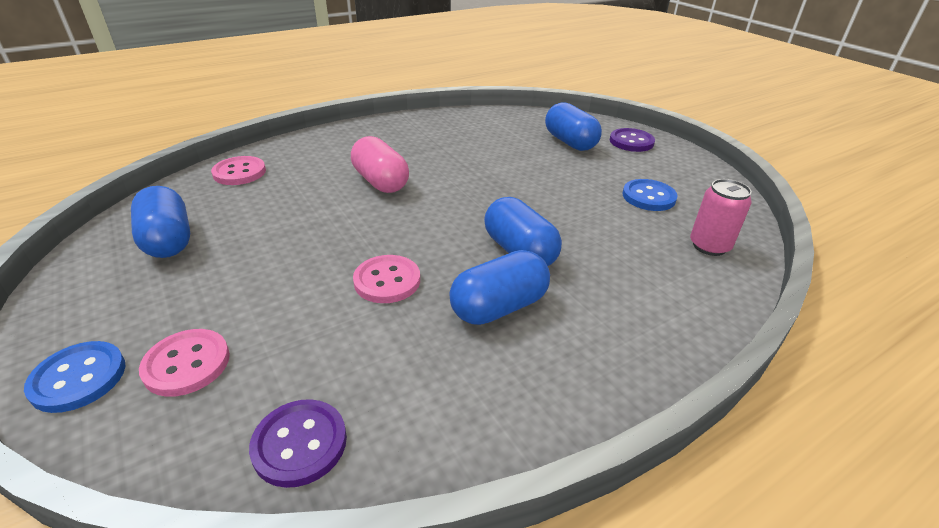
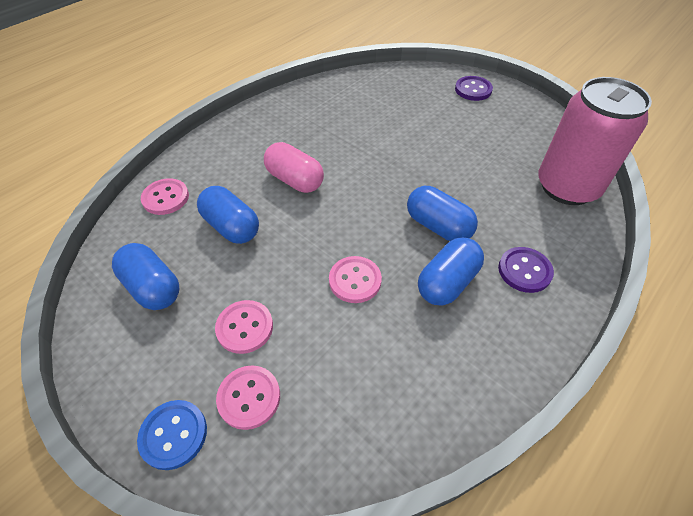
camera: 15 degrees left, 15 degrees up
purple button [249,399,347,488] -> purple button moved to [498,247,554,293]
blue capsule [545,102,602,151] -> blue capsule moved to [197,186,259,244]
blue button [623,179,678,211] -> none
pink can [690,179,752,256] -> pink can [538,77,652,205], size x2.07
none -> pink button [215,300,273,354]

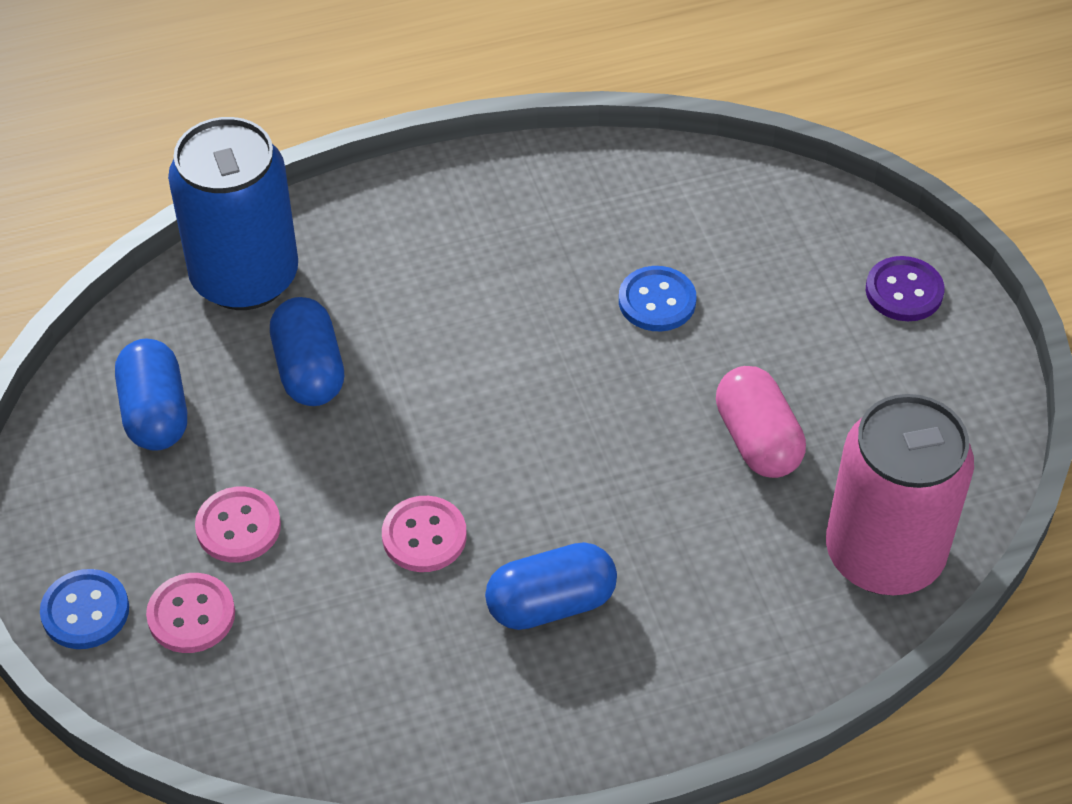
camera: 30 degrees right, 0 degrees up
pink button [141,178,189,215] -> blue can [168,117,298,310]
pink capsule [264,142,324,193] -> pink capsule moved to [716,366,806,478]
blue capsule [407,186,478,241] -> none
purple button [498,247,554,293] -> none
none -> blue button [619,266,696,331]

